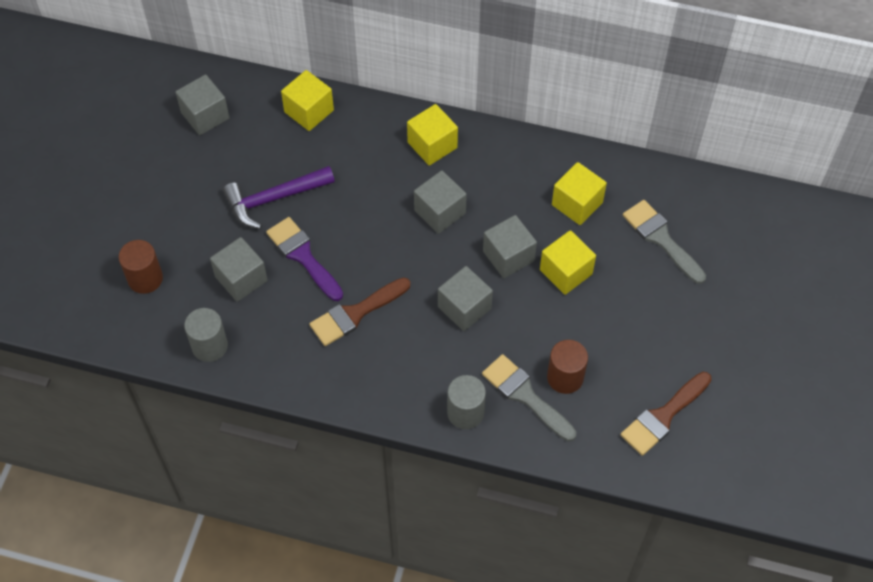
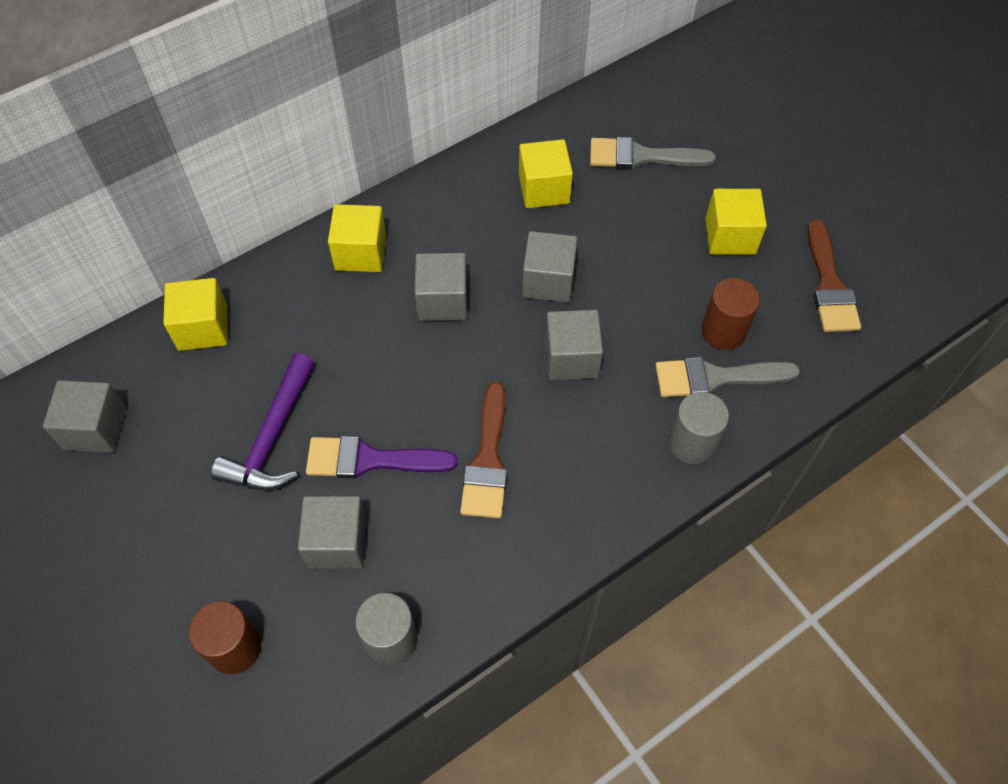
camera: 50 degrees left, 0 degrees up
yellow cube [540,230,596,295] -> yellow cube moved to [705,189,767,255]

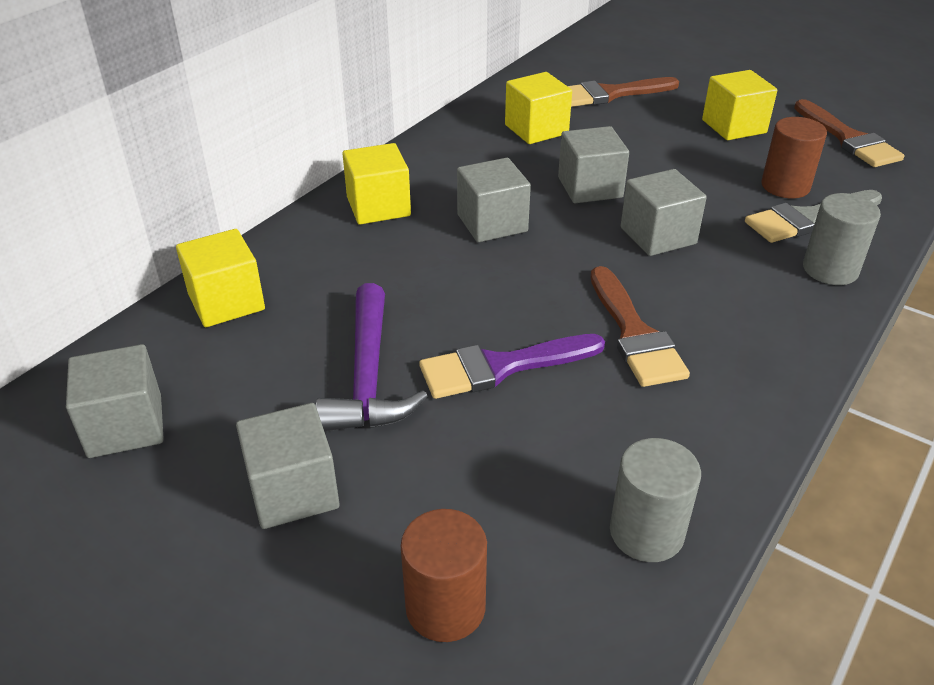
camera: 20 degrees left, 20 degrees down
grey cube [298,496,367,568] -> grey cube moved to [236,403,340,529]
grey brush [590,137,716,169] -> brown brush [568,77,679,107]

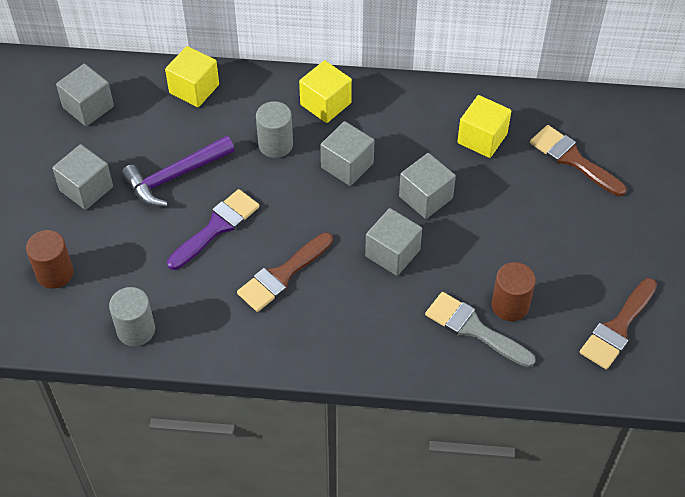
camera: 60 degrees right, 15 degrees up
purple brush [419,334,605,399] -> purple brush turned 90 degrees clockwise [167,189,260,270]
yellow cube [702,70,777,140] -> none
grey cylinder [803,193,881,285] -> grey cylinder moved to [256,101,293,158]

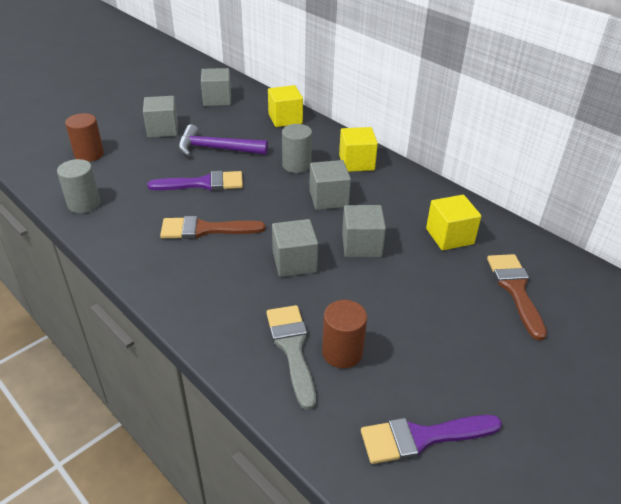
camera: 40 degrees right, 15 degrees down
brown brush [580,278,657,369] -> purple brush [361,415,502,464]

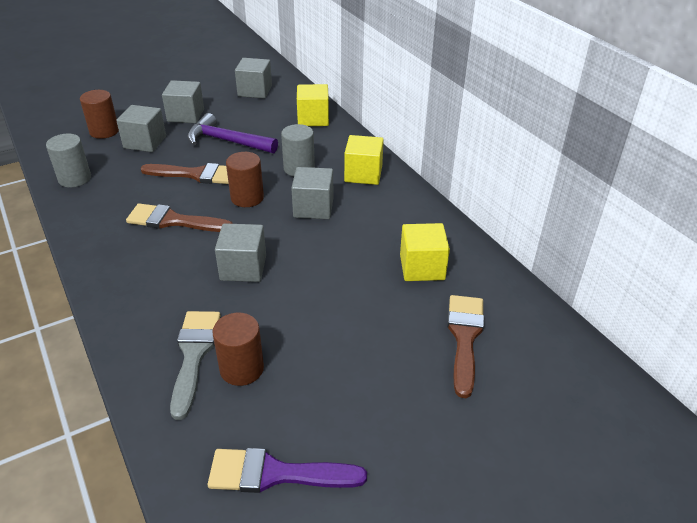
camera: 15 degrees right, 0 degrees up
purple brush [147,171,243,191] -> brown brush [141,163,229,184]
grey cube [342,205,386,257] -> grey cube moved to [116,105,166,152]
none -> brown cylinder [226,152,264,207]

